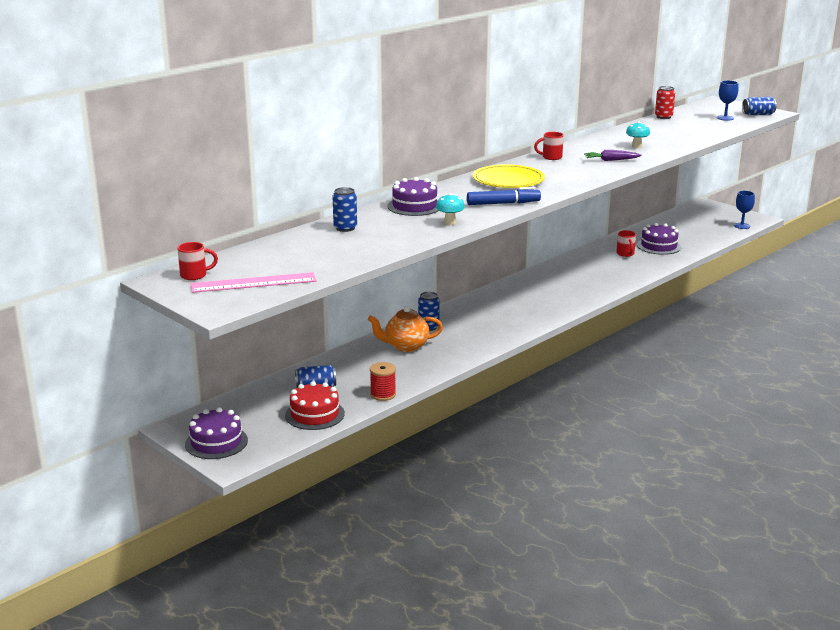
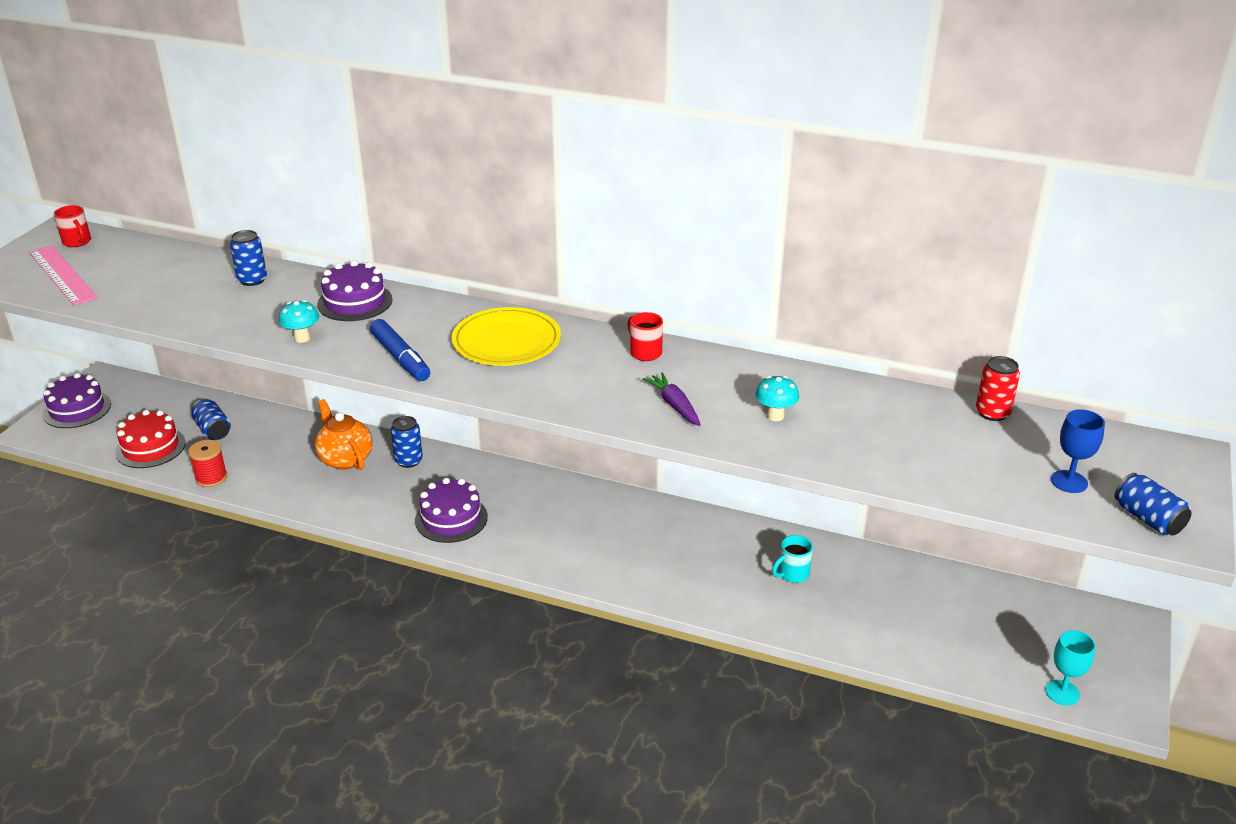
camera: 65 degrees right, 10 degrees up
red mug [616,230,636,257] -> turquoise mug [772,535,813,583]
purple cake [637,223,681,255] -> purple cake moved to [415,478,488,543]
blue goblet [734,191,755,229] -> turquoise goblet [1046,630,1095,706]

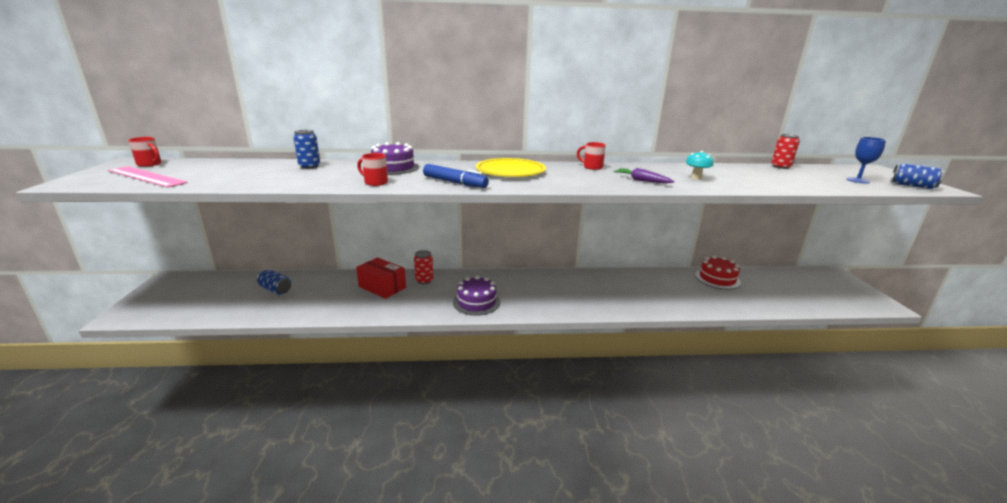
camera: 25 degrees left, 10 degrees down
purple cake [43,373,111,428] -> none
red cake [115,410,186,468] -> red cake moved to [695,256,741,290]
red spool [188,440,227,487] -> none
turquoise mushroom [279,300,319,343] -> red mug [357,153,388,186]
orange teapot [314,399,373,470] -> red box [356,258,406,299]
blue can [391,416,423,468] -> red can [414,250,434,284]
turquoise mug [772,535,813,583] -> none
turquoise goblet [1046,630,1095,706] -> none

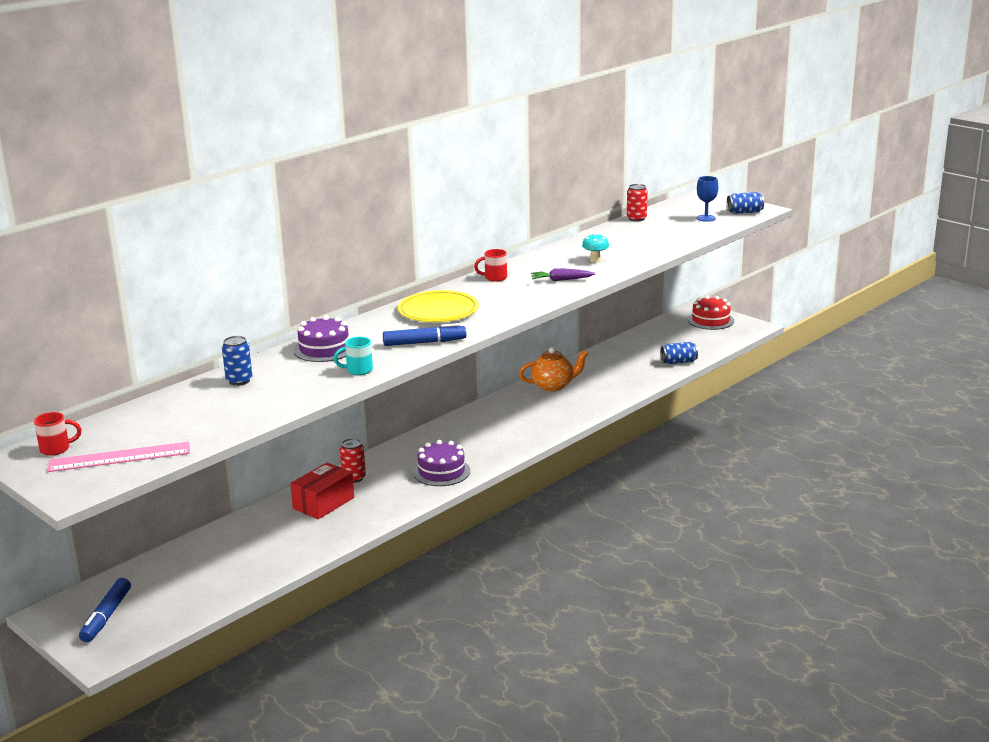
camera: 40 degrees left, 0 degrees up
blue can [257,270,291,295] -> blue can moved to [660,342,698,364]
red box [356,258,406,299] -> red box turned 45 degrees counterclockwise [290,463,354,519]
red mug [357,153,388,186] -> turquoise mug [333,337,373,375]
red cake [695,256,741,290] -> red cake moved to [688,296,734,330]
none -> blue marker [79,578,131,642]
none -> orange teapot [519,347,588,392]

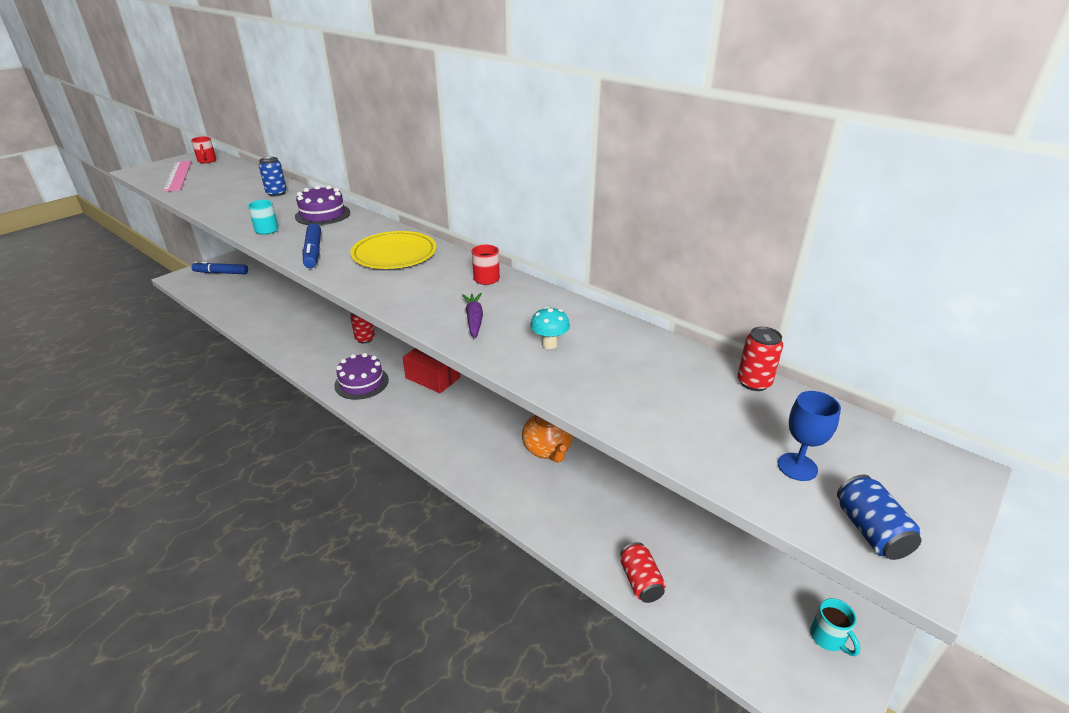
camera: 85 degrees right, 10 degrees up
red box [290,463,354,519] -> red box moved to [403,348,460,393]
blue can [660,342,698,364] -> red can [620,542,666,603]
red cake [688,296,734,330] -> turquoise mug [810,598,860,656]

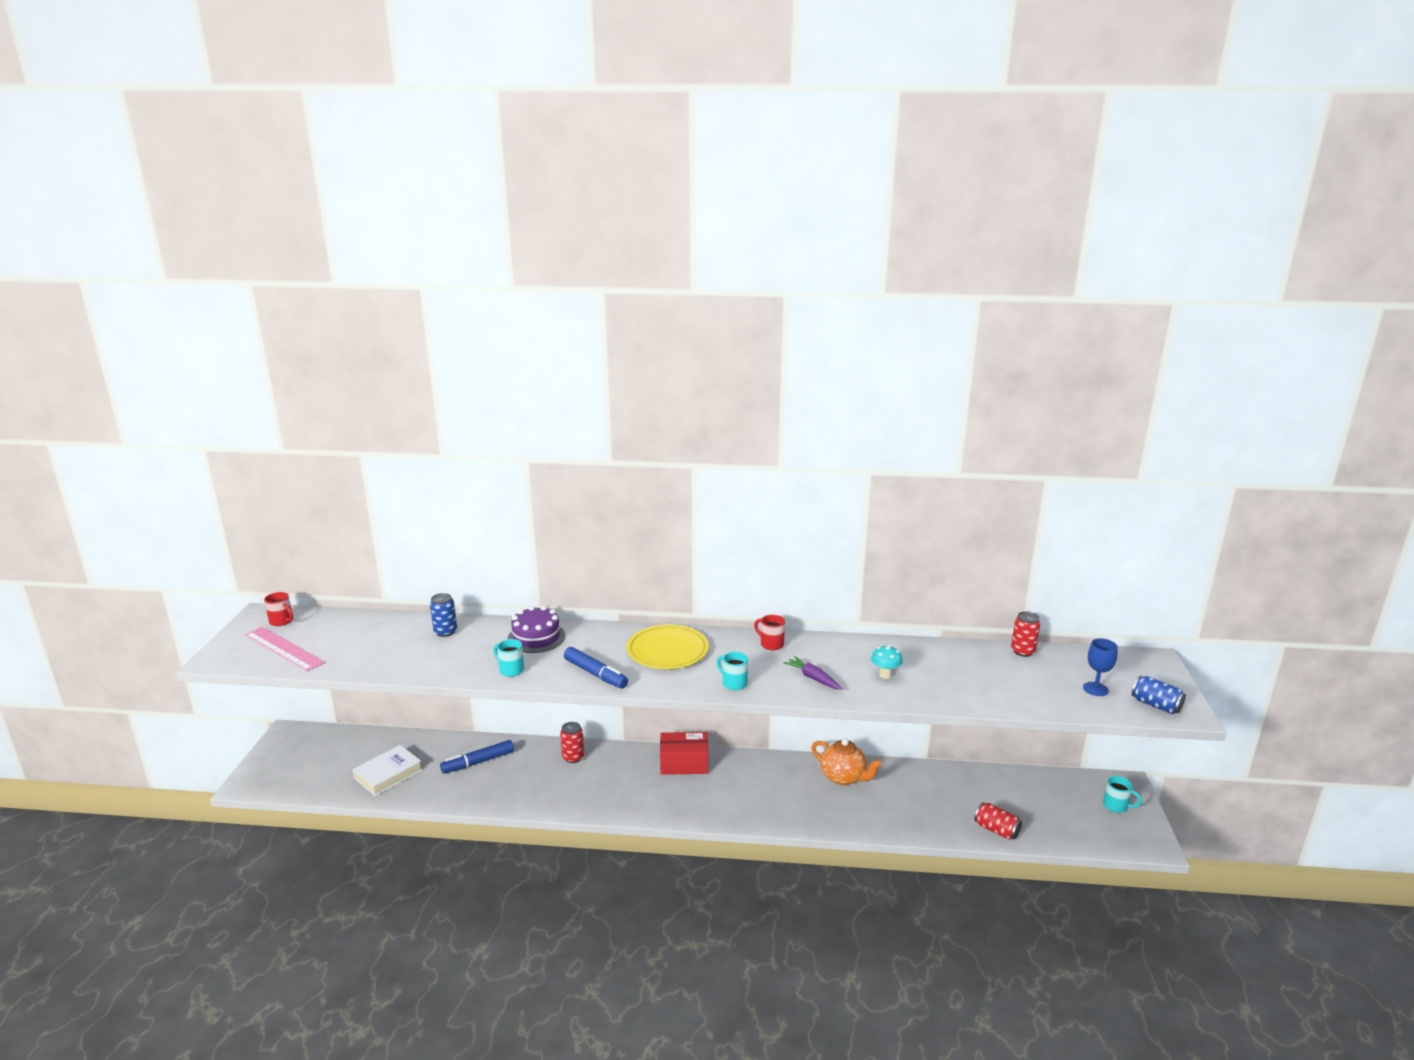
camera: 35 degrees left, 10 degrees down
blue marker [191,261,248,274] -> blue marker moved to [440,740,514,773]
purple cake [334,353,389,400] -> none
none -> white book [353,745,422,796]
none -> turquoise mug [717,652,748,690]

